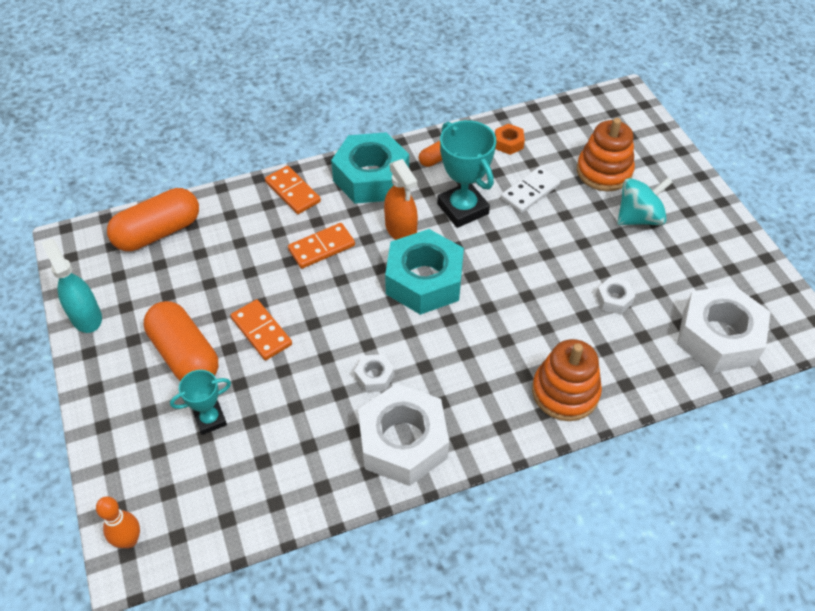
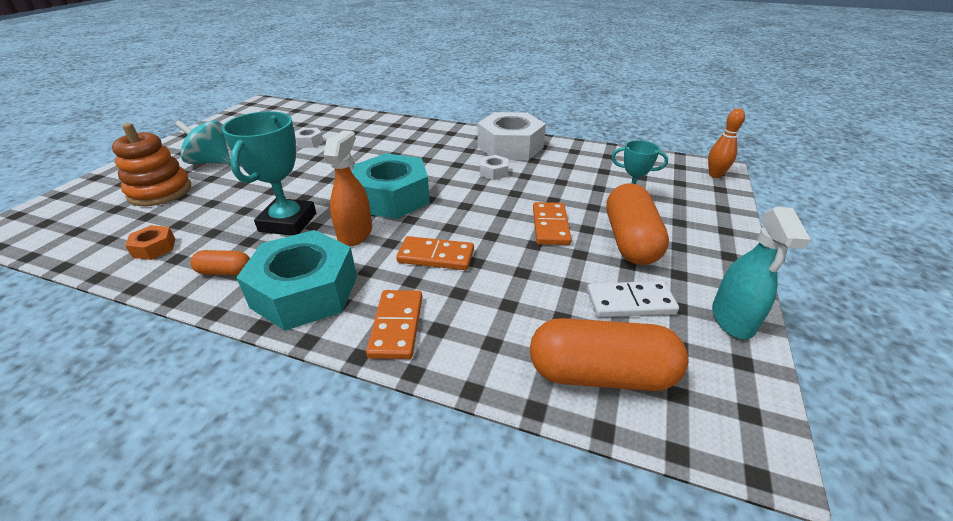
camera: 140 degrees left, 15 degrees down
white domino [501,166,560,213] -> white domino moved to [587,281,679,317]
orange stacking toy [532,339,602,421] -> none
white nut [677,285,770,373] -> none

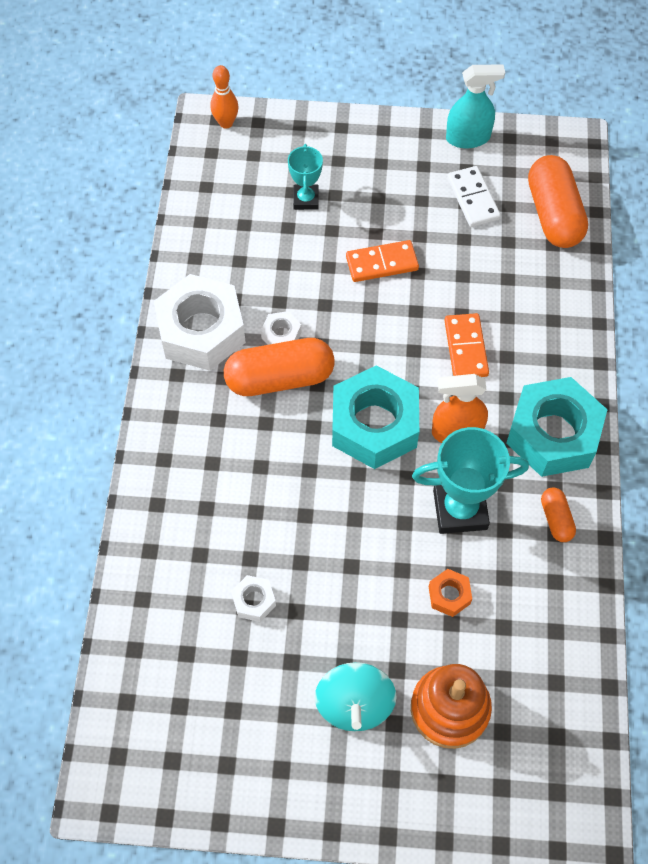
camera: 105 degrees left, 25 degrees up
orange nut [125,225,175,260] -> orange nut moved to [429,569,472,617]
orange domino [366,290,422,359] -> none
orange capsule [606,183,669,265] -> orange capsule moved to [224,338,335,396]

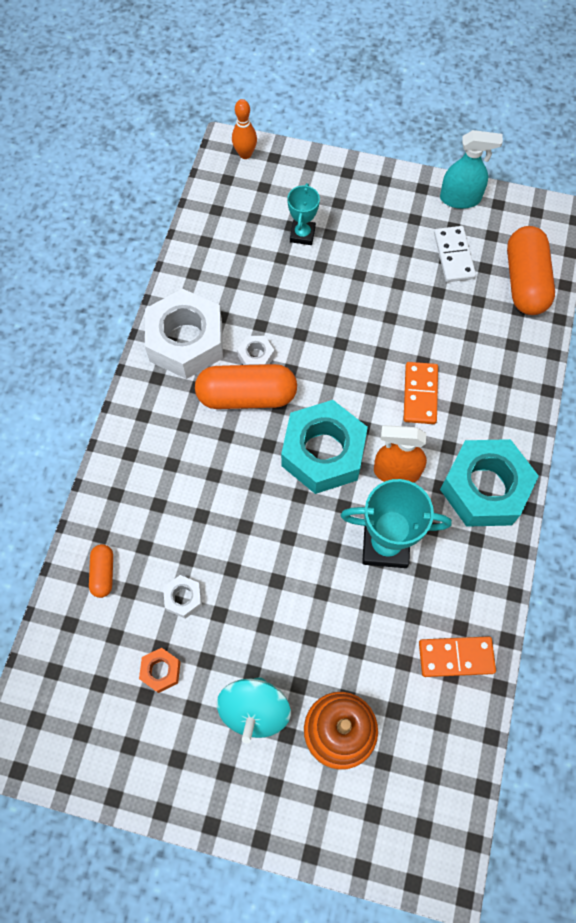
camera: 10 degrees right, 5 degrees up
orange domino [346,240,419,282] -> orange domino moved to [419,636,496,677]
orange nut [429,569,472,617] -> orange nut moved to [139,648,181,693]
orange capsule [541,488,576,542] -> orange capsule moved to [89,544,113,598]

